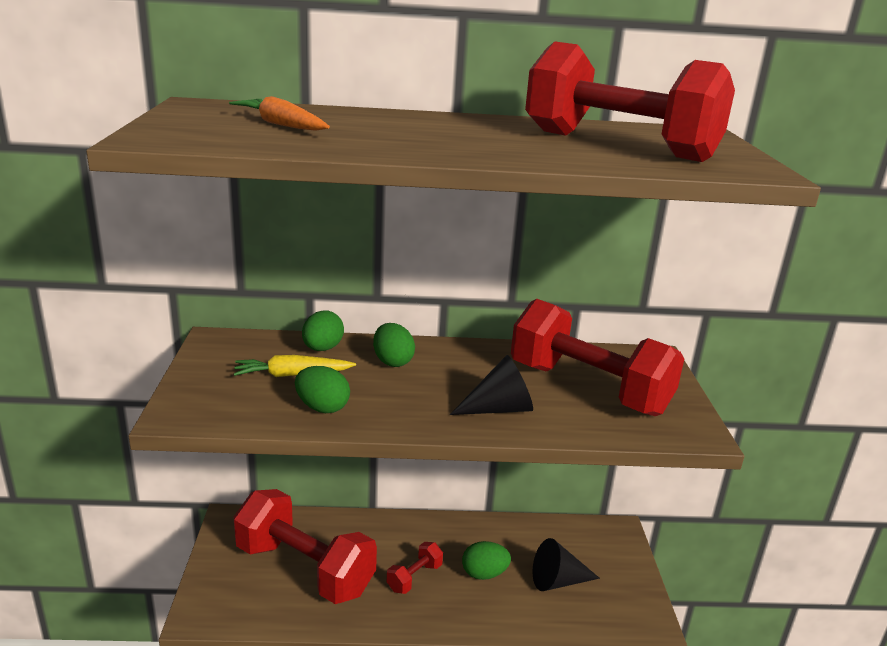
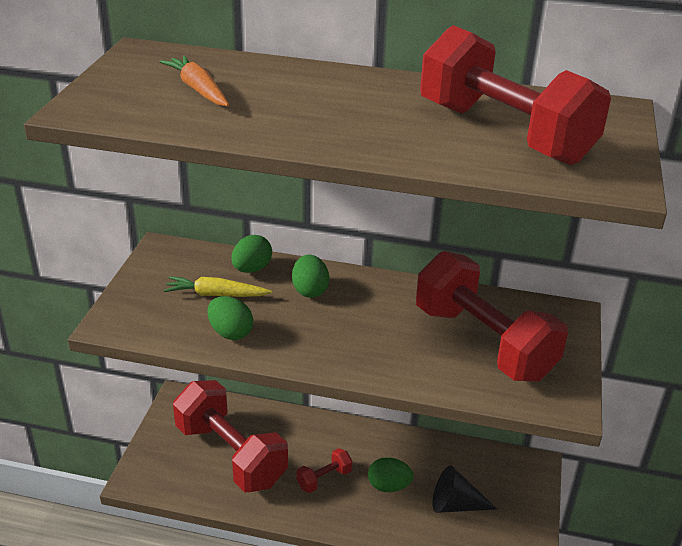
camera: 15 degrees right, 10 degrees up
black cone [450,355,533,415] -> none

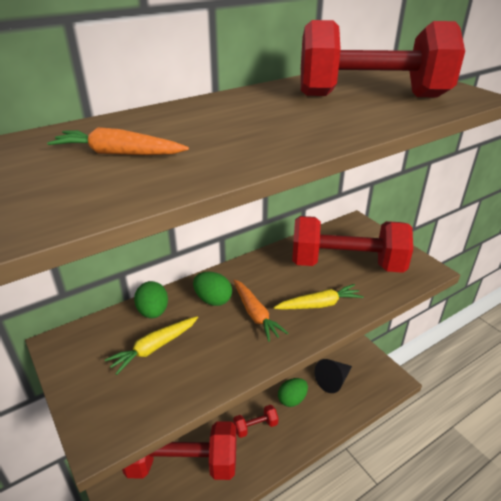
camera: 45 degrees left, 0 degrees up
green egg [207,296,253,340] -> none
red dumbbell [296,448,353,493] -> red dumbbell turned 60 degrees clockwise [233,405,278,438]
none -> orange carrot [233,279,288,342]
none -> yellow carrot [273,284,364,310]

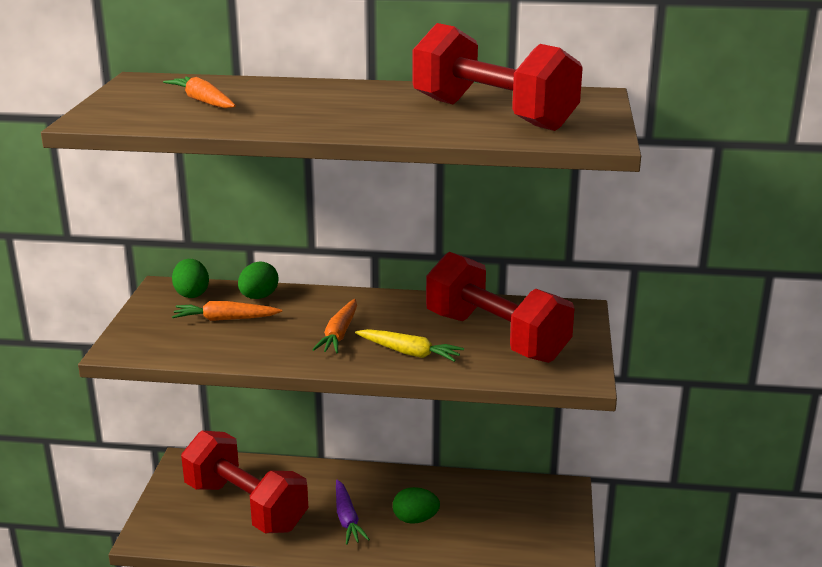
camera: 40 degrees right, 10 degrees down
yellow carrot [105,316,198,375] -> orange carrot [172,301,282,321]
green egg [193,272,232,306] -> green egg moved to [172,259,209,298]
red dumbbell [233,405,278,438] -> purple carrot [336,480,370,545]
black cone [315,359,352,393] -> none

